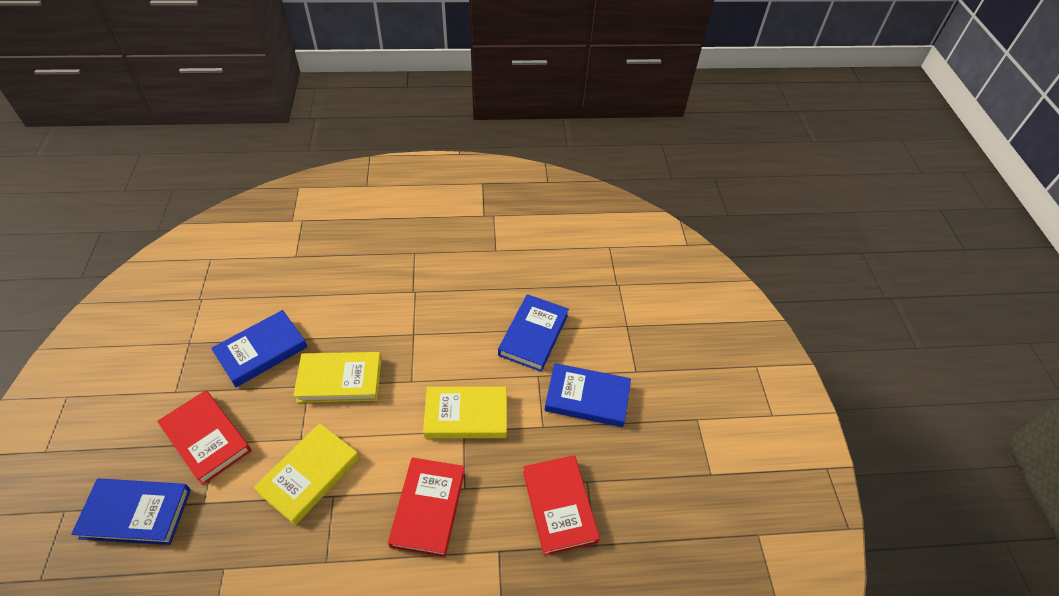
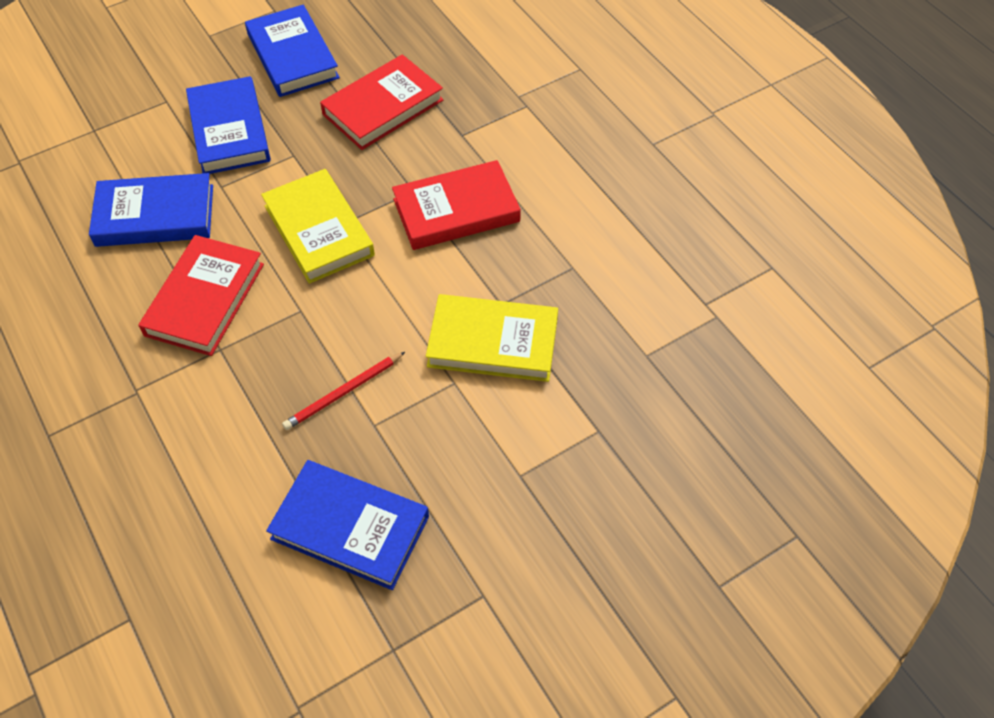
camera: 115 degrees left, 5 degrees up
blue book [71,478,191,545] -> blue book moved to [245,5,340,97]
red book [157,390,252,485] -> red book moved to [138,235,264,356]
yellow book [293,352,382,403] -> red pencil [282,352,405,430]

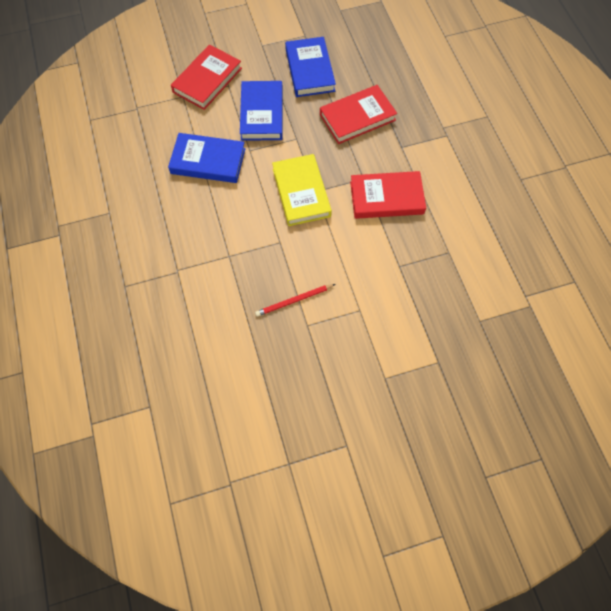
camera: 15 degrees right, 10 degrees up
red book [138,235,264,356] -> red book moved to [171,44,242,110]
blue book [266,460,429,590] -> none
yellow book [426,294,558,382] -> none

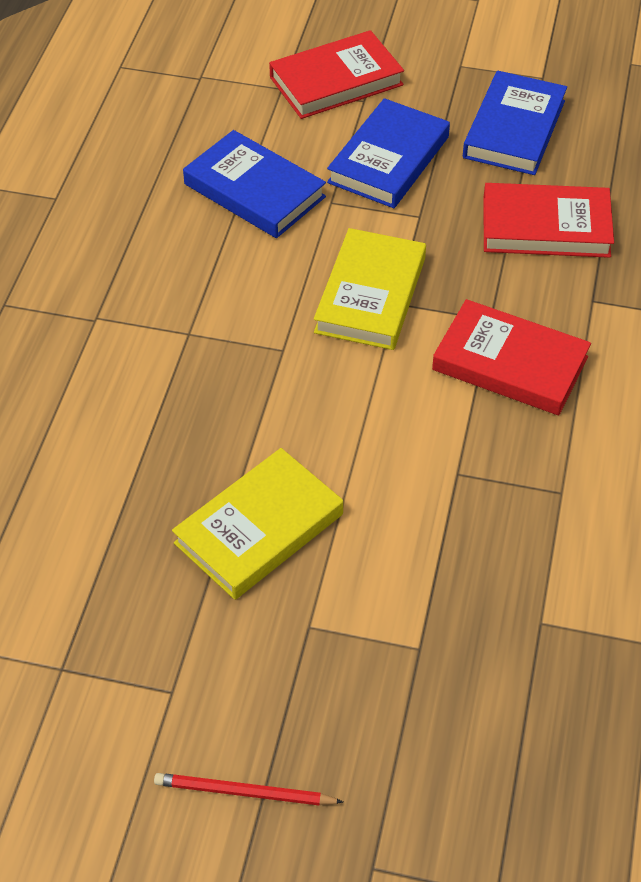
camera: 30 degrees right, 15 degrees down
red pencil [255,284,335,316] -> red pencil moved to [154,773,343,806]
none -> yellow book [172,448,343,600]

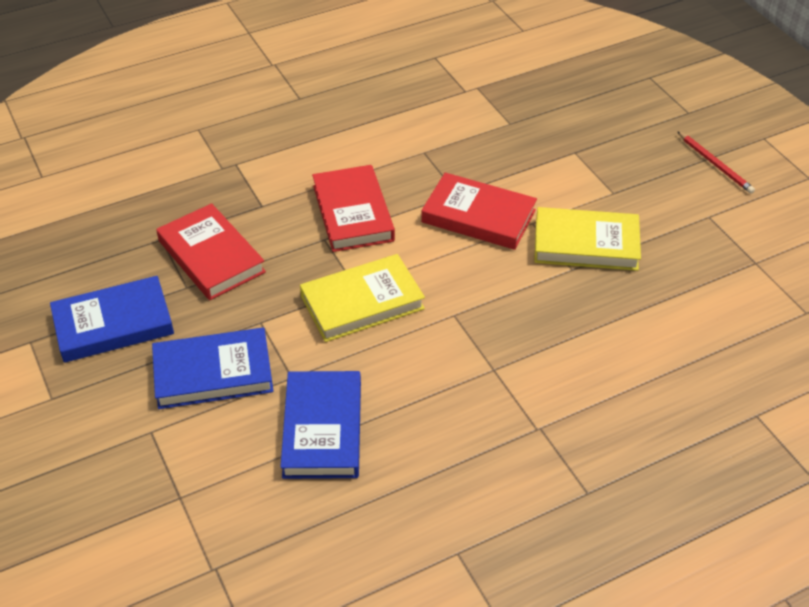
camera: 130 degrees left, 5 degrees down
red book [269,30,404,119] -> red book moved to [421,172,537,250]

